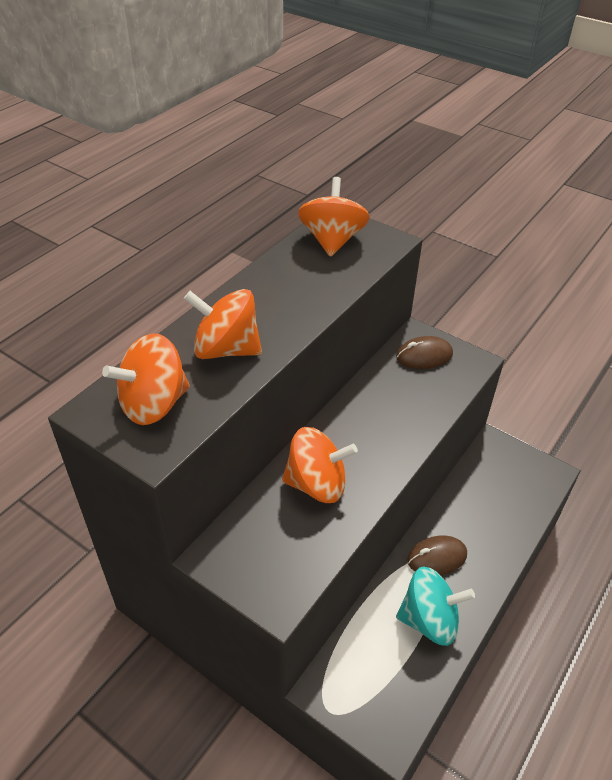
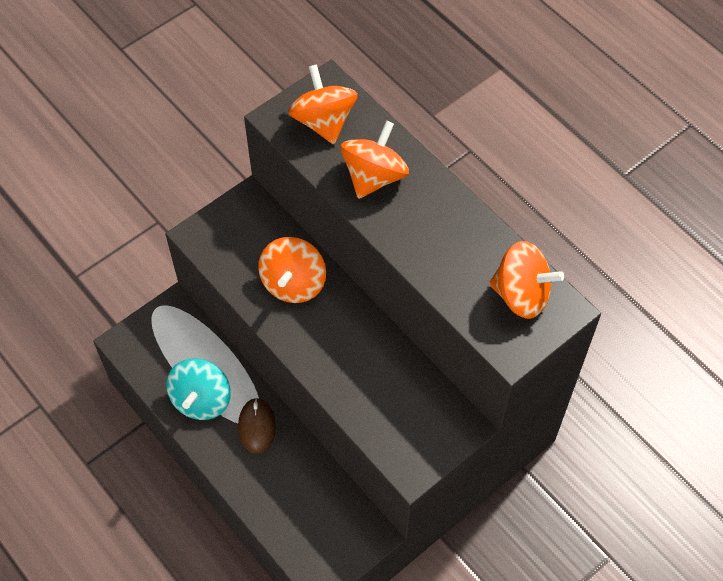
camera: 105 degrees right, 15 degrees up
brown mouse [396,336,453,369] -> none

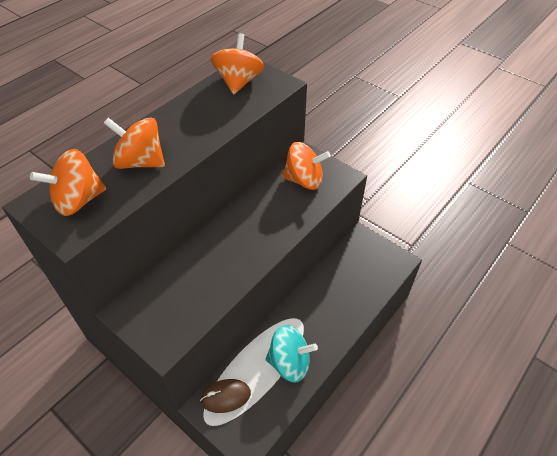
camera: 100 degrees left, 10 degrees down
brown mouse [238,398,276,454] -> brown mouse moved to [200,379,251,413]
orange spinning top [258,237,326,303] -> orange spinning top moved to [282,142,331,190]

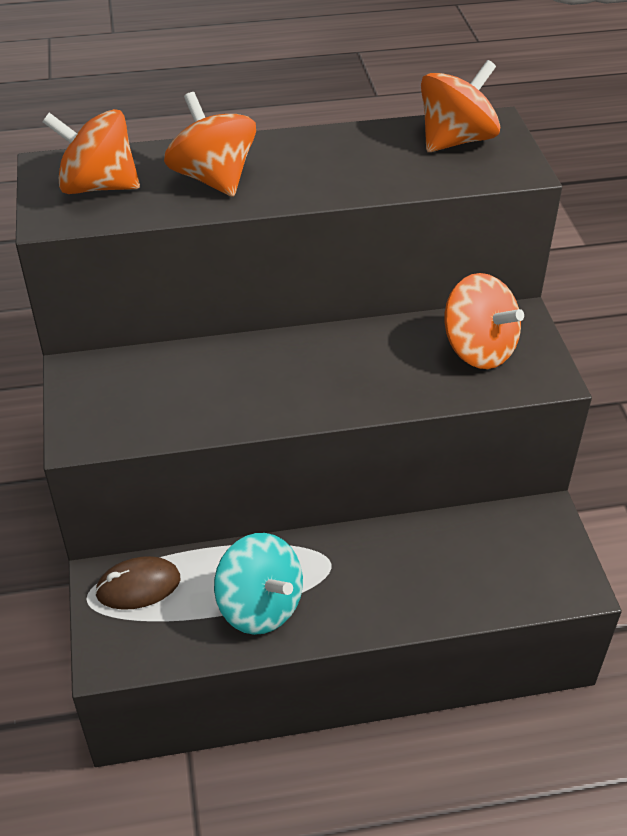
camera: 40 degrees right, 5 degrees down
brown mouse [200,379,251,413] -> brown mouse turned 45 degrees counterclockwise [95,556,180,610]

